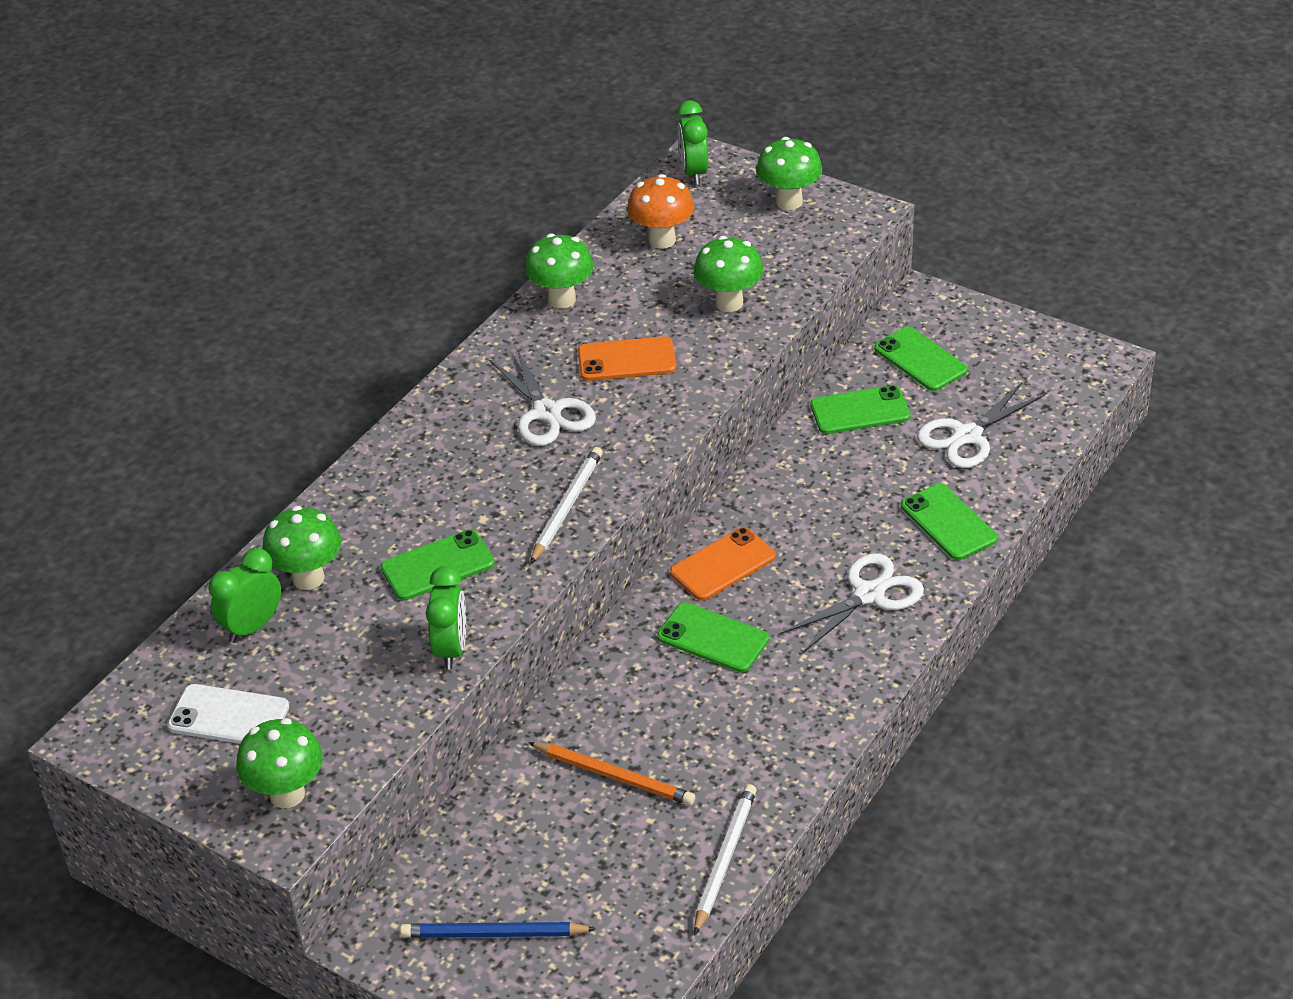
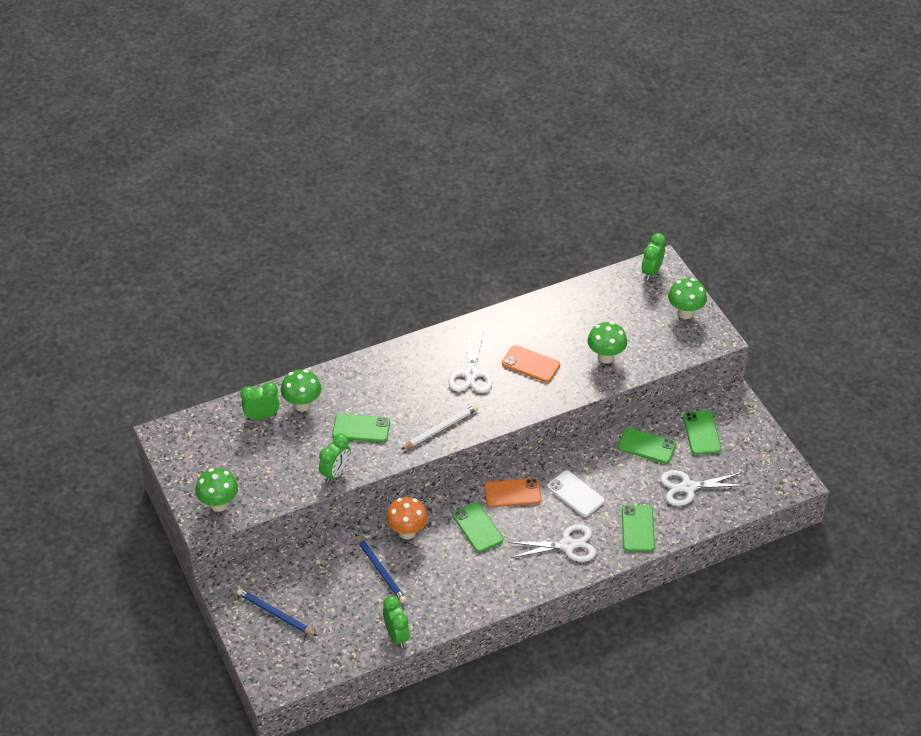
camera: 30 degrees right, 5 degrees up
white phone [167,684,289,744] -> white phone moved to [547,470,605,517]
green mushroom [525,234,594,309] -> none
orange pencil [528,742,695,805] -> blue pencil [356,535,407,603]
orange mushroom [627,174,694,249] -> orange mushroom moved to [386,497,428,539]
white pencil [694,784,757,935] -> green clock [383,596,410,648]

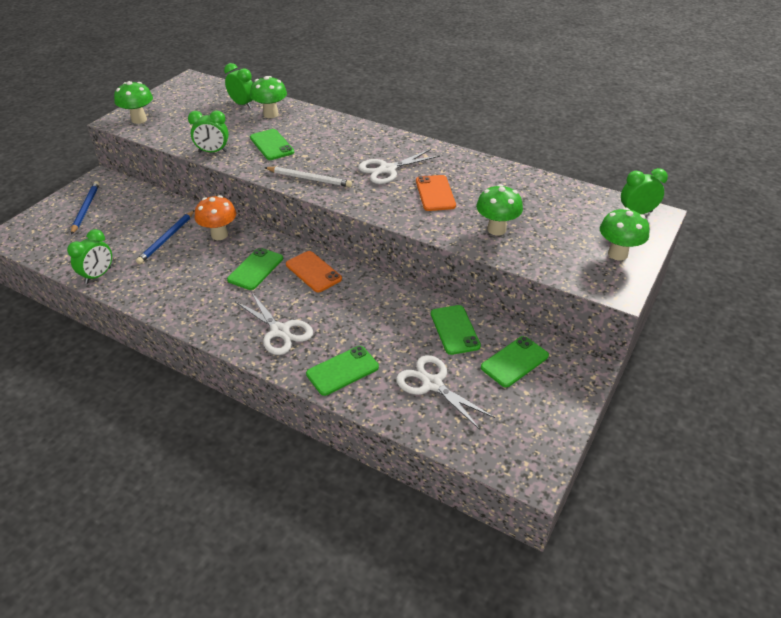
camera: 55 degrees right, 5 degrees down
white phone [547,470,605,517] -> none

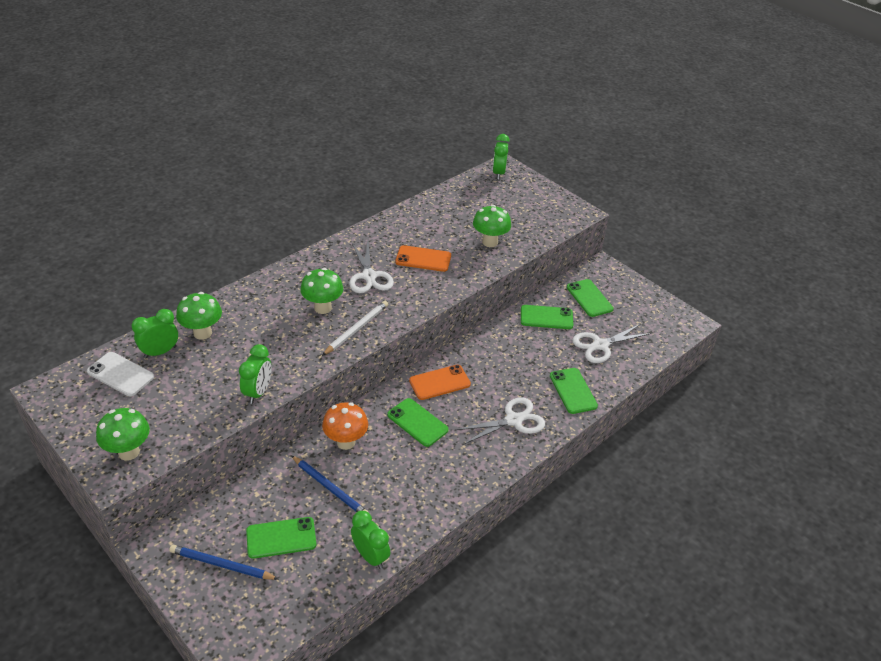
camera: 75 degrees left, 0 degrees up
green phone [250,129,294,160] -> green phone moved to [246,517,316,559]
green mushroom [600,208,650,261] -> green mushroom moved to [300,268,343,314]
none -> white phone [87,352,154,396]

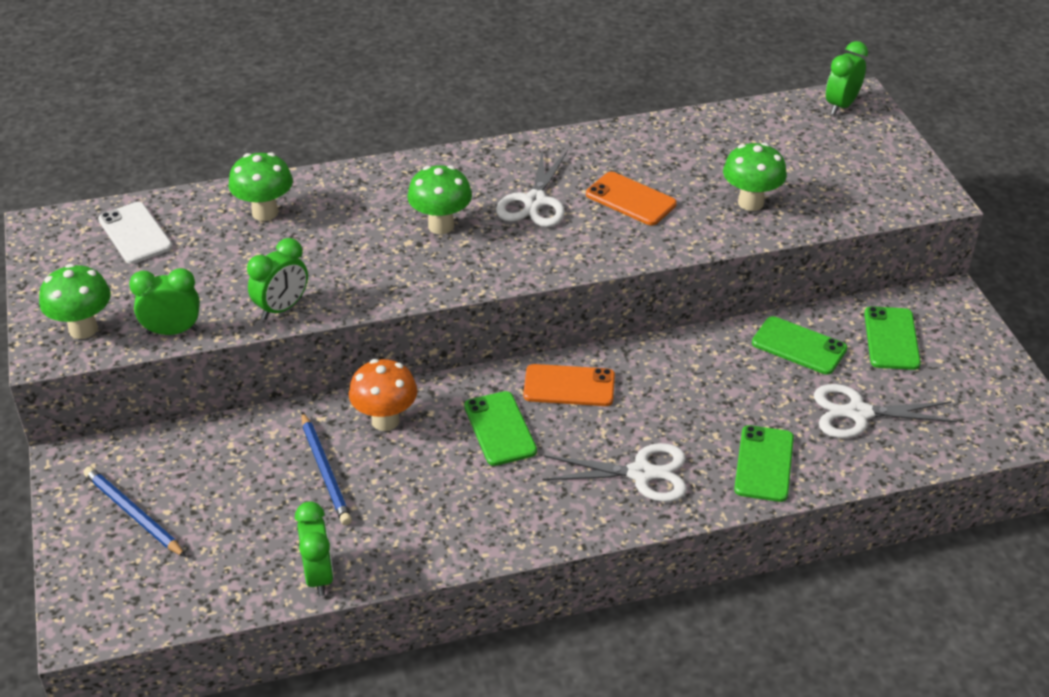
camera: 30 degrees right, 0 degrees up
green clock [132,309,178,358] -> green clock moved to [129,268,200,335]
green phone [246,517,316,559] -> none
white pencil [322,301,388,356] -> none

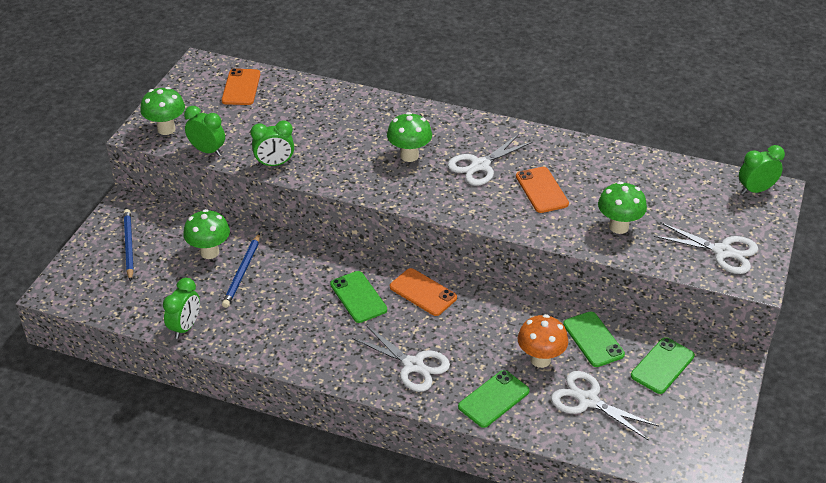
camera: 35 degrees right, 0 degrees up
white phone [98,202,172,264] -> orange phone [222,68,260,105]
green mushroom [228,152,293,221] -> green mushroom moved to [183,209,230,259]
orange mushroom [349,359,417,431] -> orange mushroom moved to [518,314,568,368]
green phone [464,391,537,466] -> green phone turned 45 degrees counterclockwise [330,271,387,323]
none -> white scissors [654,222,758,274]

